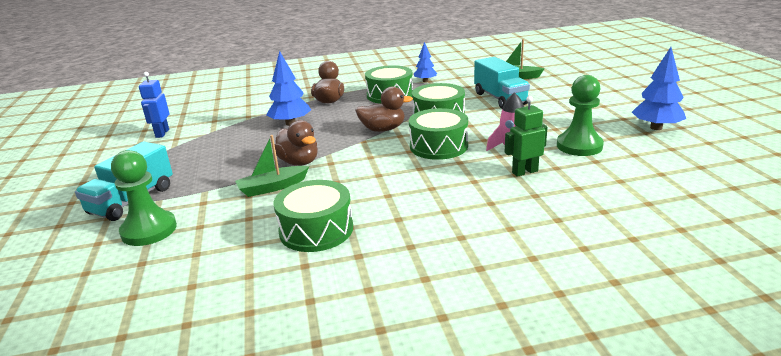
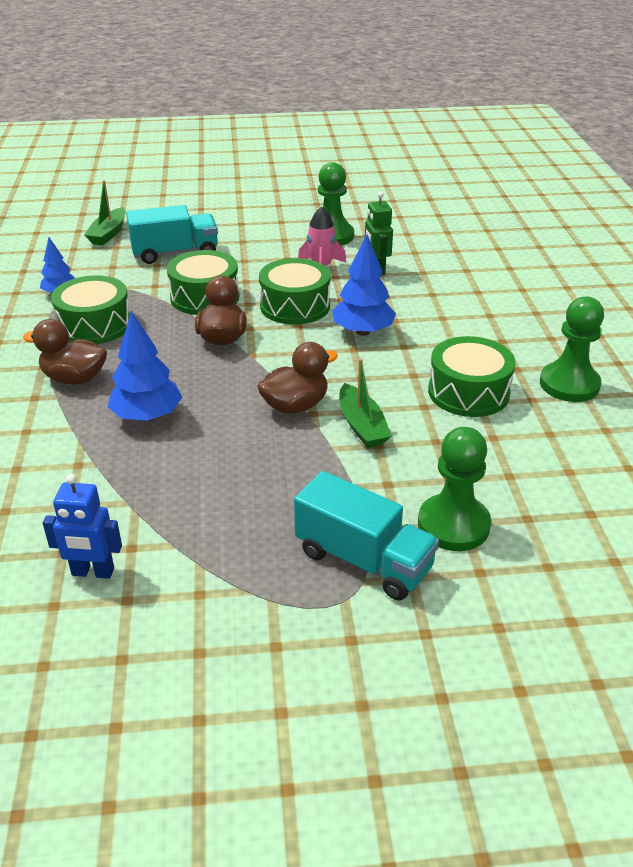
camera: 85 degrees left, 10 degrees up
blue tree [632,47,686,130] -> blue tree moved to [332,234,396,336]
none -> green pawn [540,296,604,402]

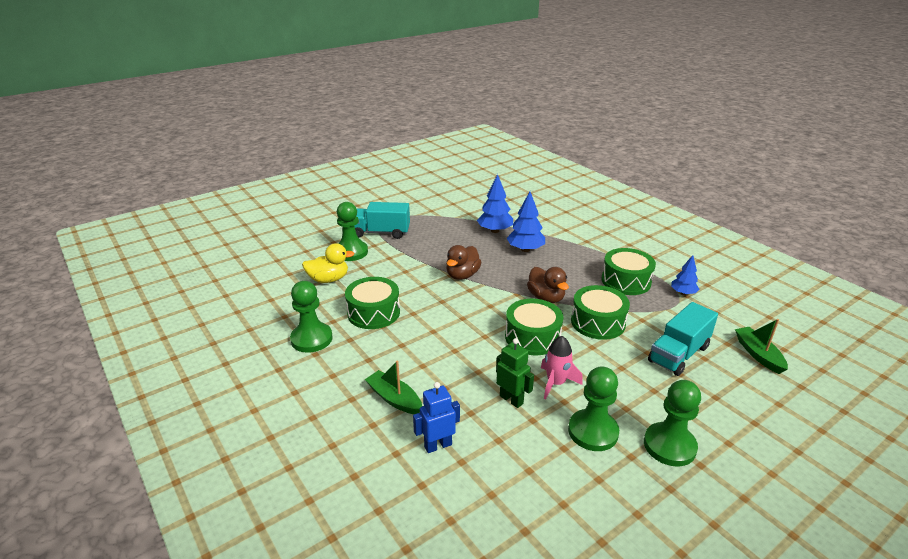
camera: 150 degrees right, 5 degrees down
brown duck [23,319,107,385] -> none
blue robot [43,474,122,579] -> blue robot moved to [413,382,460,453]
blue tree [332,234,396,336] -> blue tree moved to [477,174,513,233]
green boat [339,359,392,448] -> green boat moved to [365,360,422,414]
none -> yellow duck [302,243,355,283]
none -> green pawn [644,380,701,466]

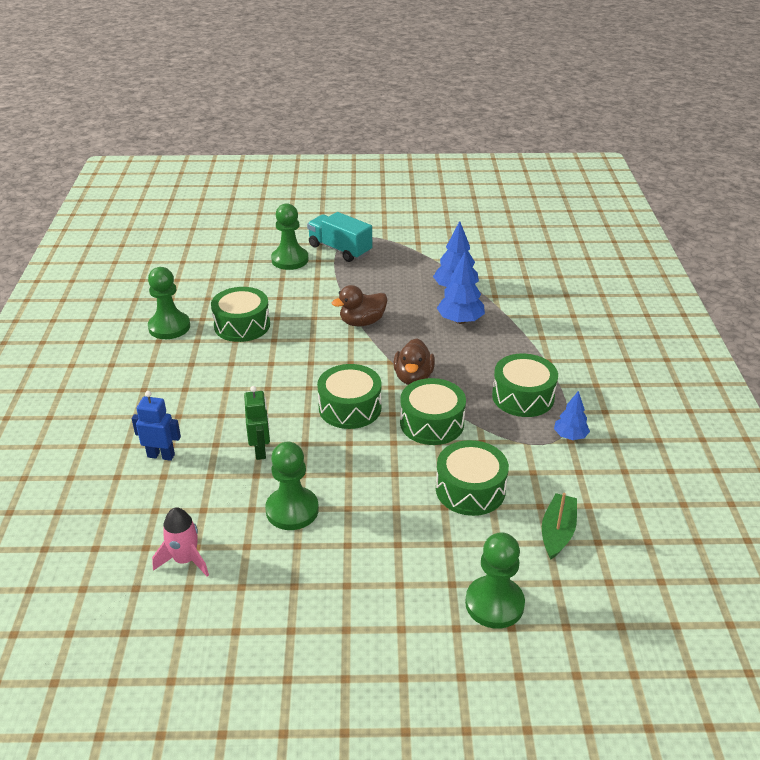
camera: 35 degrees right, 5 degrees up
yellow duck [302,243,355,283] -> none
green boat [365,360,422,414] -> none
pink rocket [541,336,583,399] -> pink rocket moved to [152,507,209,577]
green pawn [644,380,701,466] -> green pawn moved to [465,532,525,629]
turquoise truck [648,302,718,376] -> green drum [436,440,509,516]

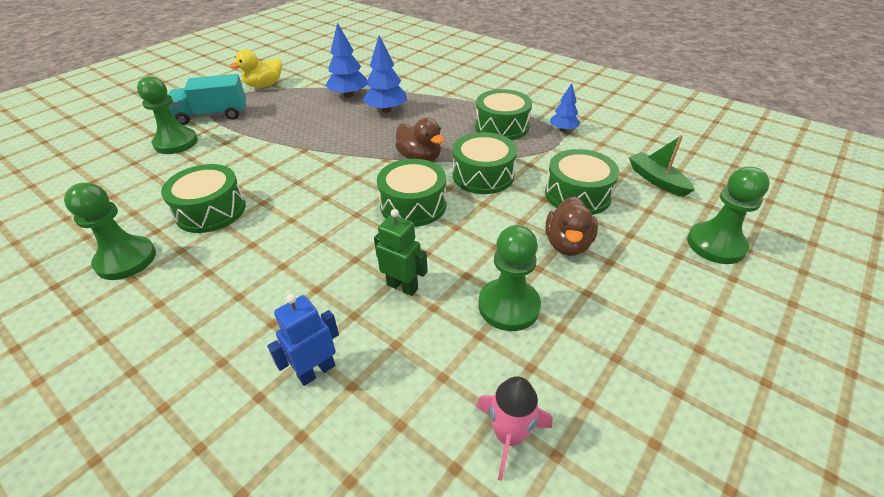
camera: 50 degrees left, 5 degrees up
brown duck [332,285,387,326] -> brown duck moved to [546,196,598,256]
none -> yellow duck [229,49,282,88]

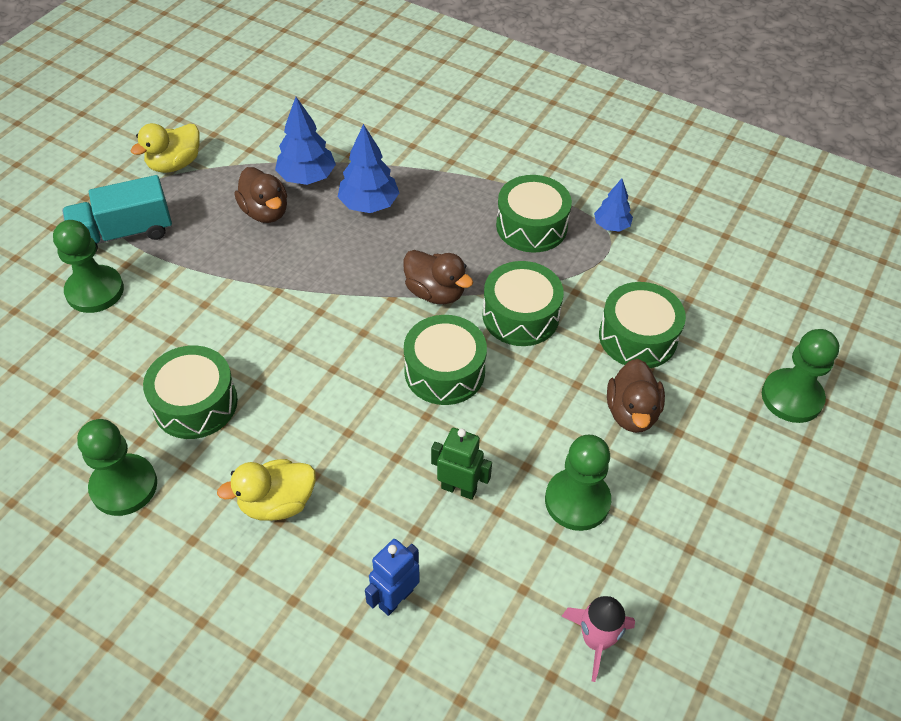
camera: 10 degrees left, 10 degrees up
green boat [629,135,695,197] -> none
none -> yellow duck [217,459,316,521]
none -> brown duck [234,167,287,223]

